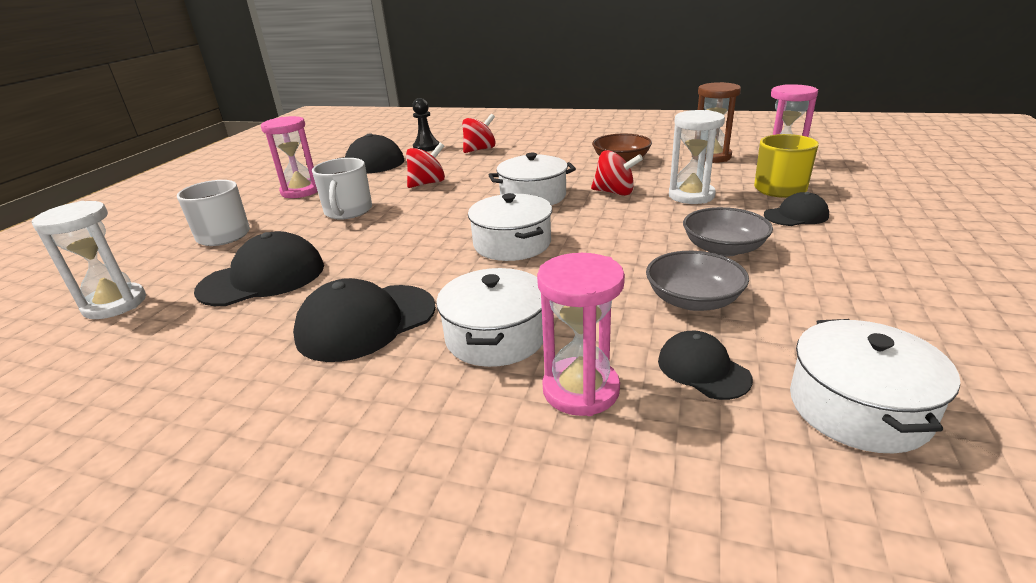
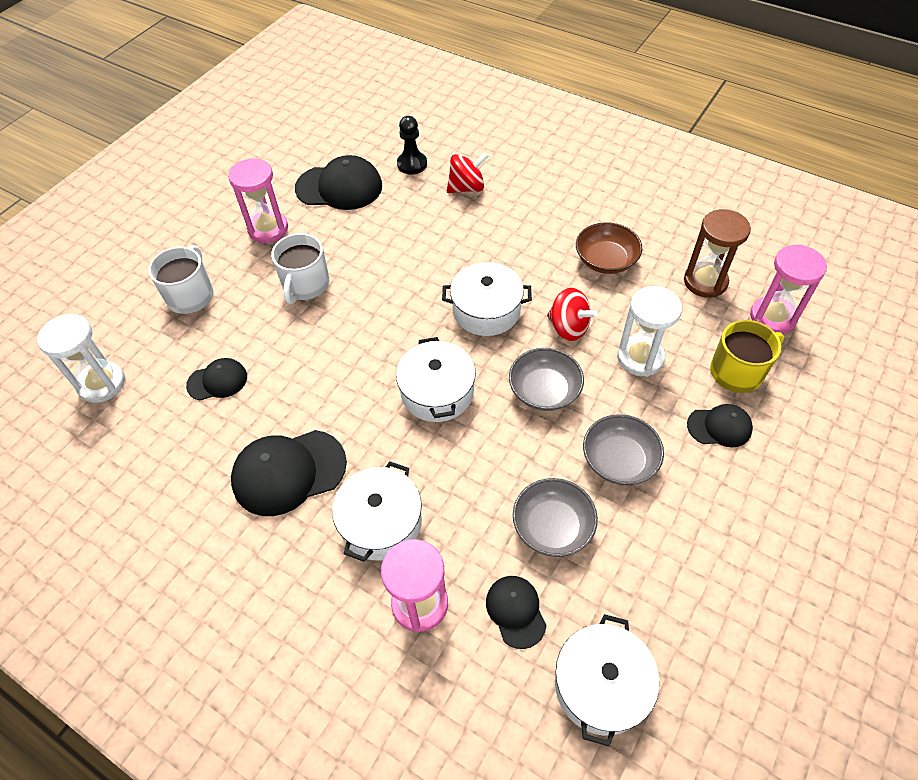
camera: 15 degrees right, 25 degrees up
black cap [194,231,324,306] -> black cap [186,358,247,401], size x0.57
red spinning top [406,143,445,188] -> none
none -> grey bowl [509,348,584,411]

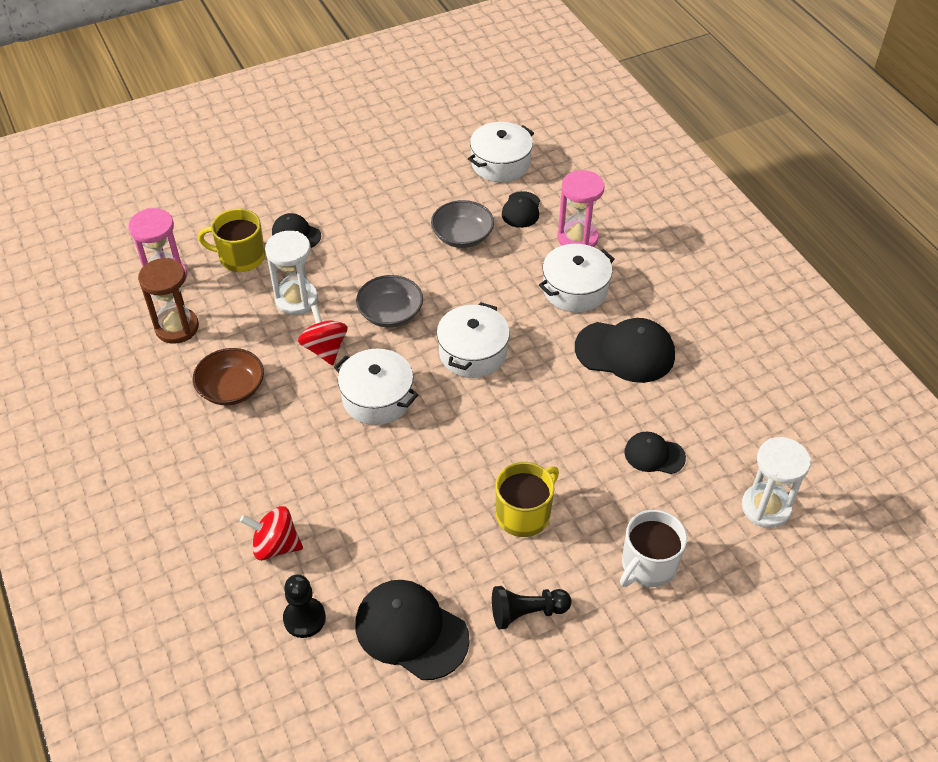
camera: 150 degrees left, 5 degrees down
pink hourglass [228,158,288,243] -> black pawn [492,586,572,629]
white mug [271,233,329,304] -> yellow mug [496,462,559,537]
grey bowl [583,414,664,485] -> none

